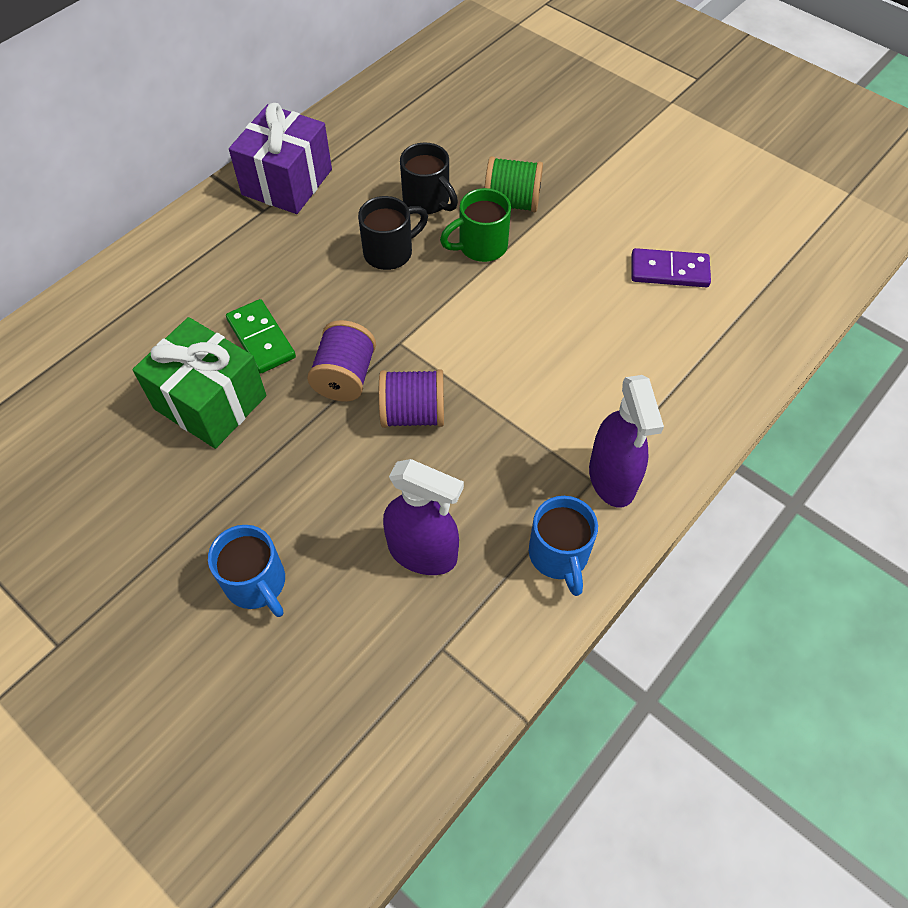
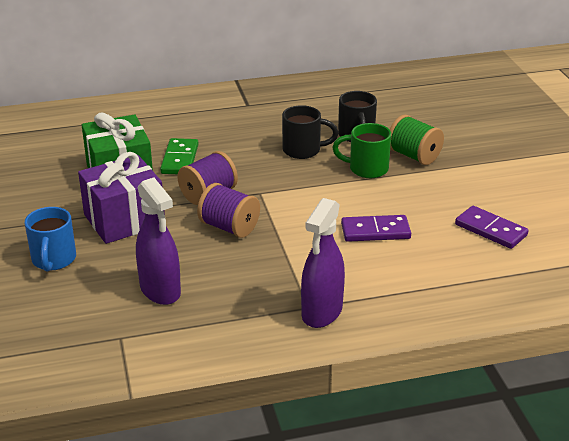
camera: 35 degrees right, 25 degrees down
purple gift [229,103,332,214] -> purple gift moved to [78,152,165,244]
blue mug [529,496,598,596] -> none
none -> purple domino [341,215,411,242]

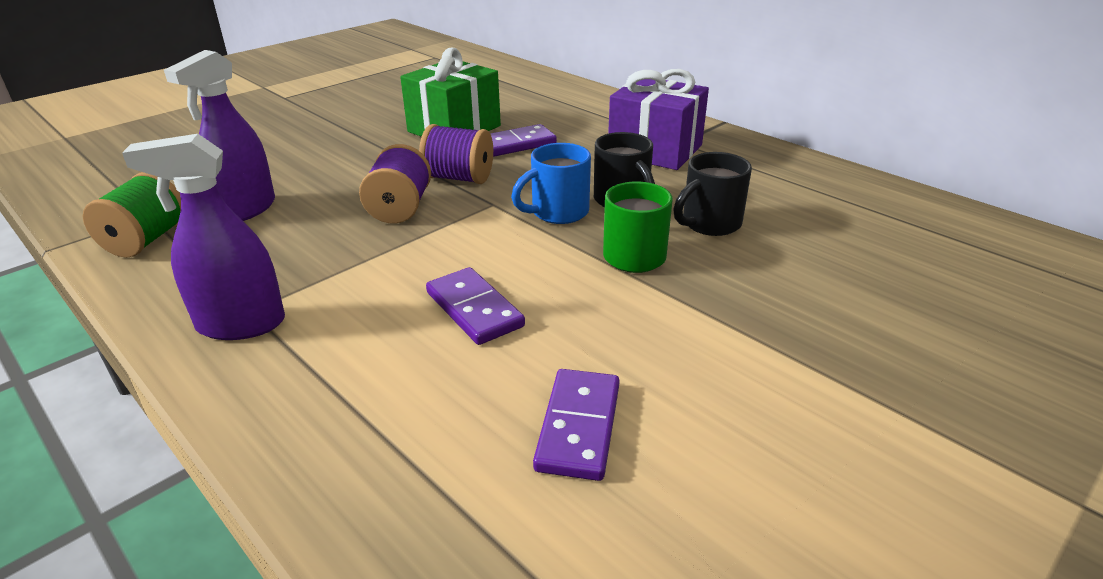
camera: 60 degrees right, 0 degrees up
blue mug [25,207,76,272] -> blue mug moved to [511,143,591,224]
purple gift [78,152,165,244] -> purple gift moved to [608,69,709,170]
green domino [160,138,198,174] -> purple domino [490,124,557,157]
green spool [390,115,444,165] -> green spool moved to [82,172,181,258]

